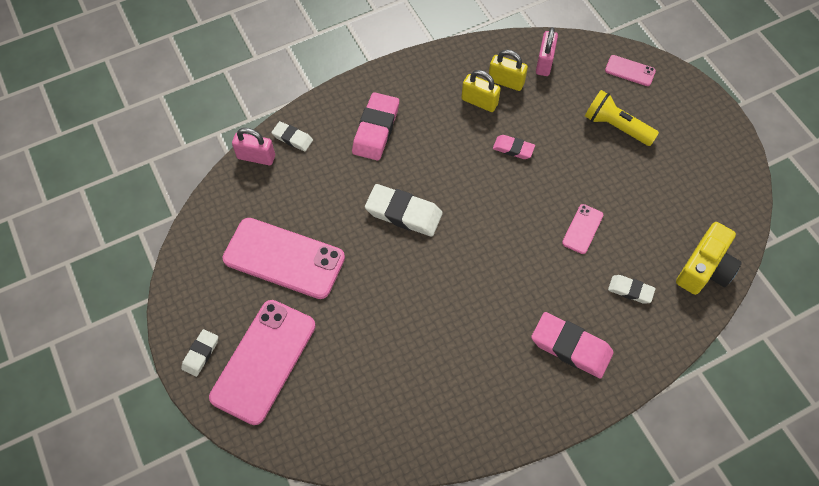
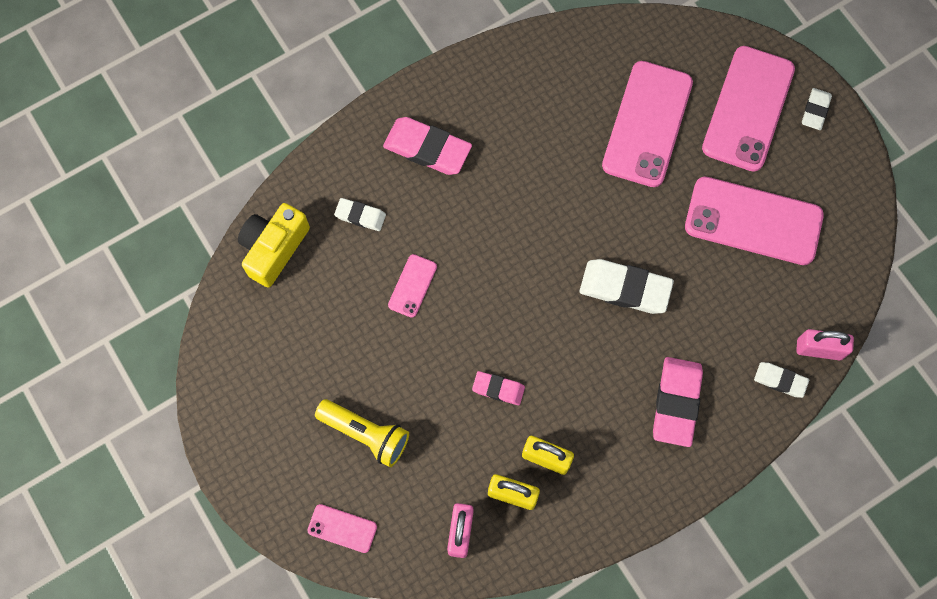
camera: 175 degrees right, 10 degrees up
none -> pink phone [602,61,693,187]

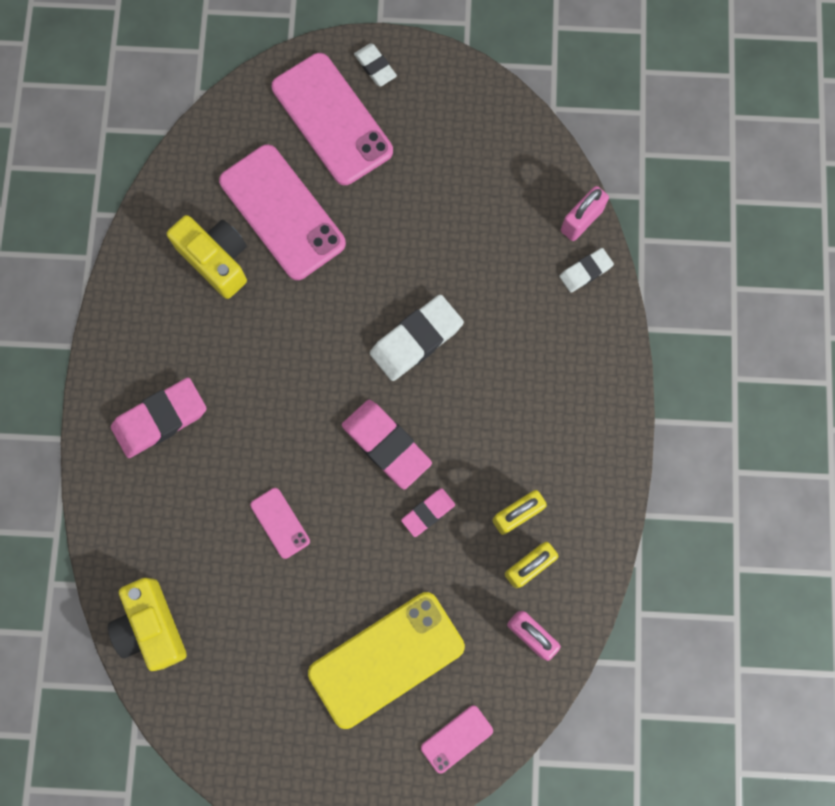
camera: 55 degrees left, 5 degrees up
yellow flashlight [315,399,409,467] -> yellow phone [308,592,465,729]
white eraser [334,198,386,231] -> none
pink eraser [653,357,703,447] -> pink eraser moved to [342,400,432,489]
pink phone [685,177,824,265] -> none
none -> yellow camera [167,215,247,299]

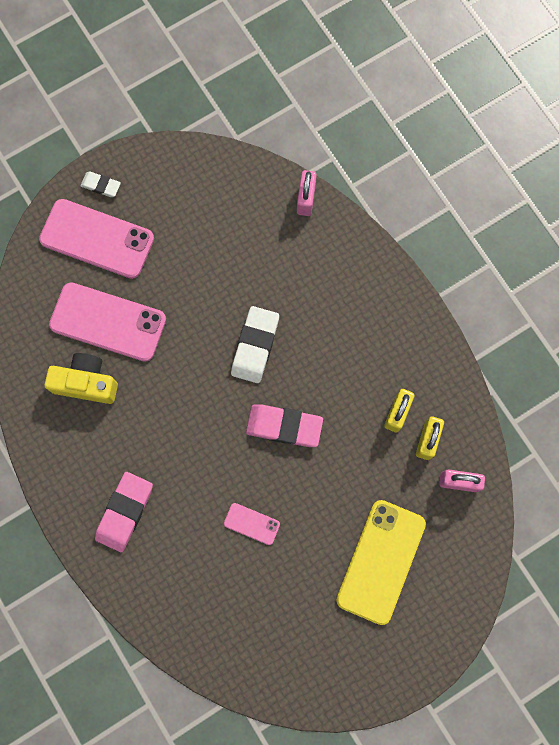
camera: 35 degrees left, 0 degrees up
yellow camera [108,578,187,671] -> none
pink eraser [401,488,455,537] -> none
pink phone [421,705,493,774] -> none
white eraser [559,248,614,292] -> none

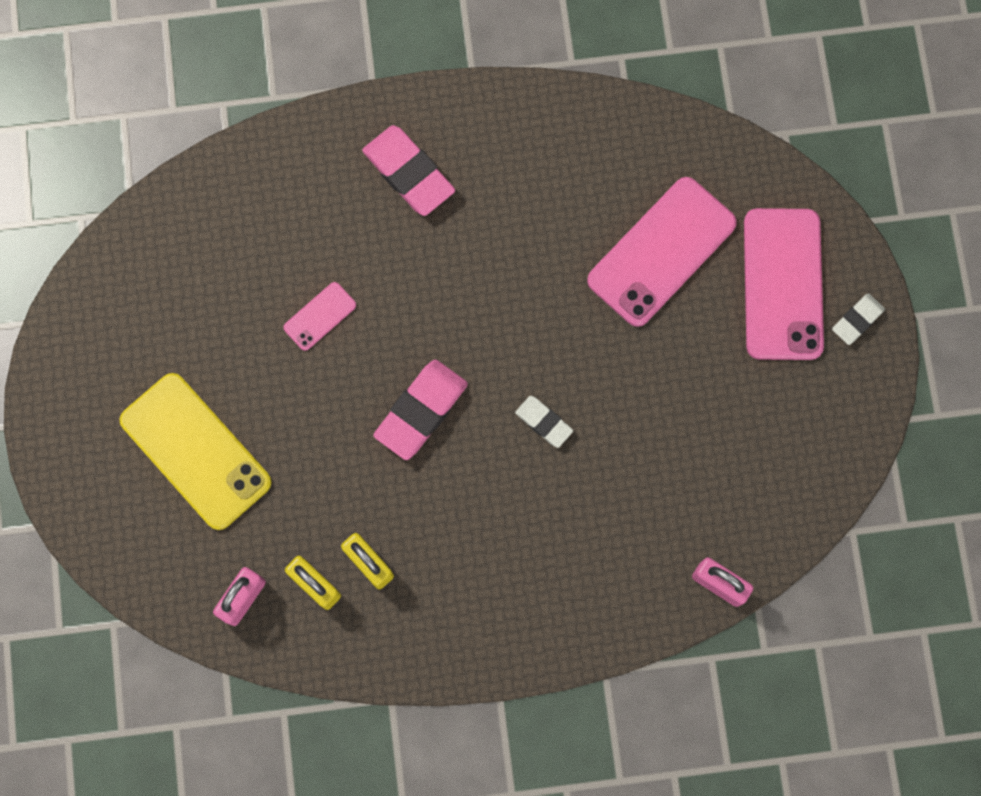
camera: 115 degrees right, 0 degrees up
pink phone [39,199,154,279] -> pink phone turned 45 degrees counterclockwise [744,208,824,360]
yellow camera [45,353,118,404] -> none
white eraser [231,306,279,383] -> white eraser [515,396,573,448], size x0.56

